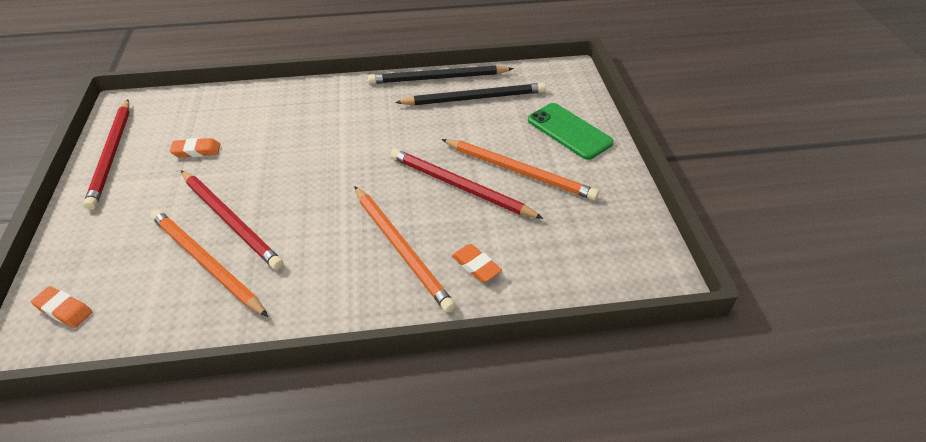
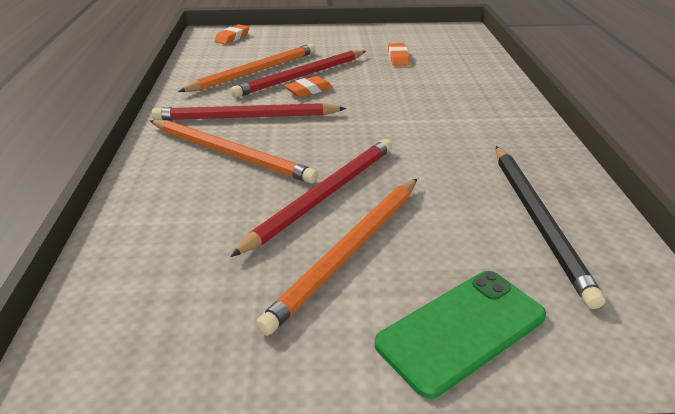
camera: 95 degrees right, 10 degrees down
red pencil [83,100,130,210] -> red pencil moved to [151,103,346,120]
orange pencil [354,186,456,312] -> orange pencil turned 120 degrees counterclockwise [150,120,318,184]
black pencil [368,65,514,84] -> none
orange eraser [452,244,502,282] -> orange eraser moved to [284,76,333,97]

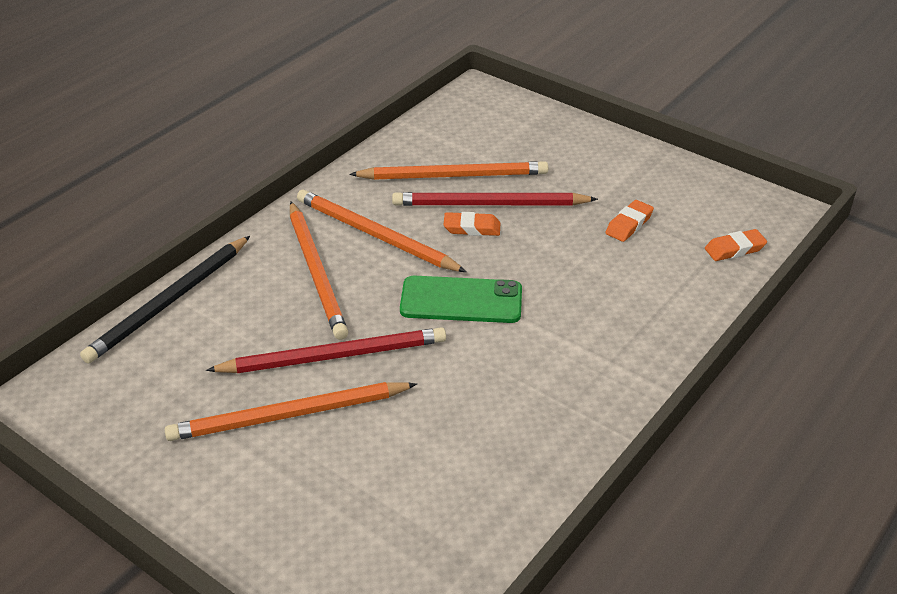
camera: 40 degrees right, 5 degrees up
red pencil [151,103,346,120] -> orange pencil [297,189,467,272]
orange eraser [214,24,249,45] -> orange eraser moved to [705,229,767,261]
green phone [375,271,546,399] -> green phone moved to [400,276,522,323]
black pencil [496,146,605,309] -> black pencil moved to [80,236,250,364]

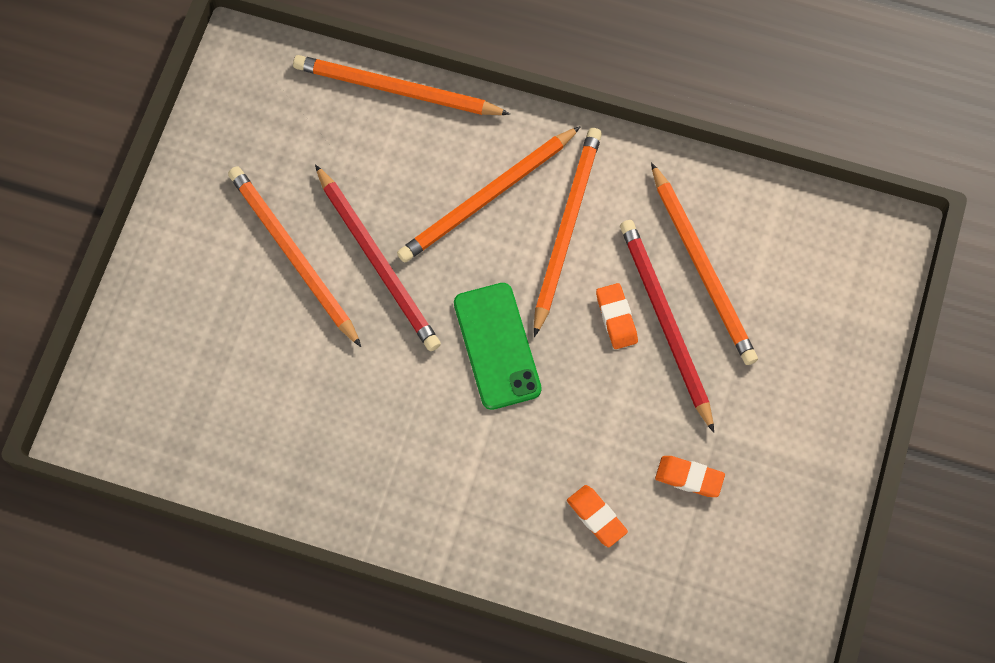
camera: 70 degrees right, 30 degrees up
black pencil [80,236,250,364] -> orange pencil [293,55,510,115]
orange eraser [705,229,767,261] -> orange eraser moved to [567,485,628,547]

